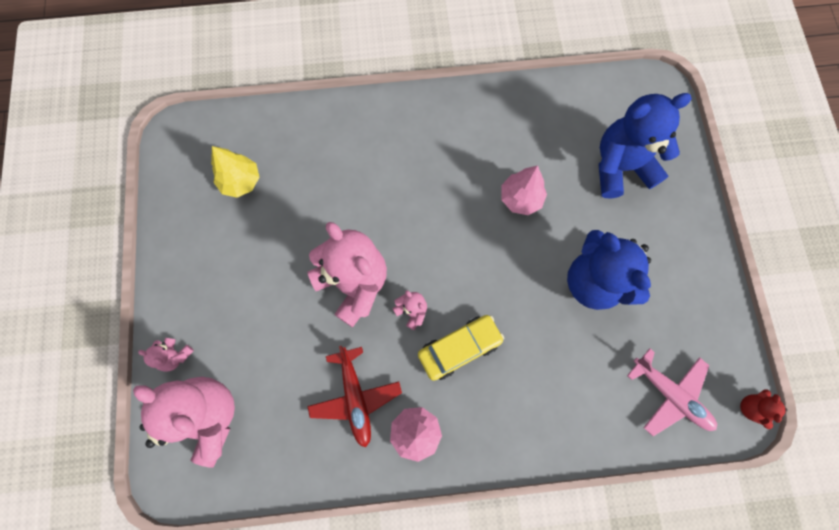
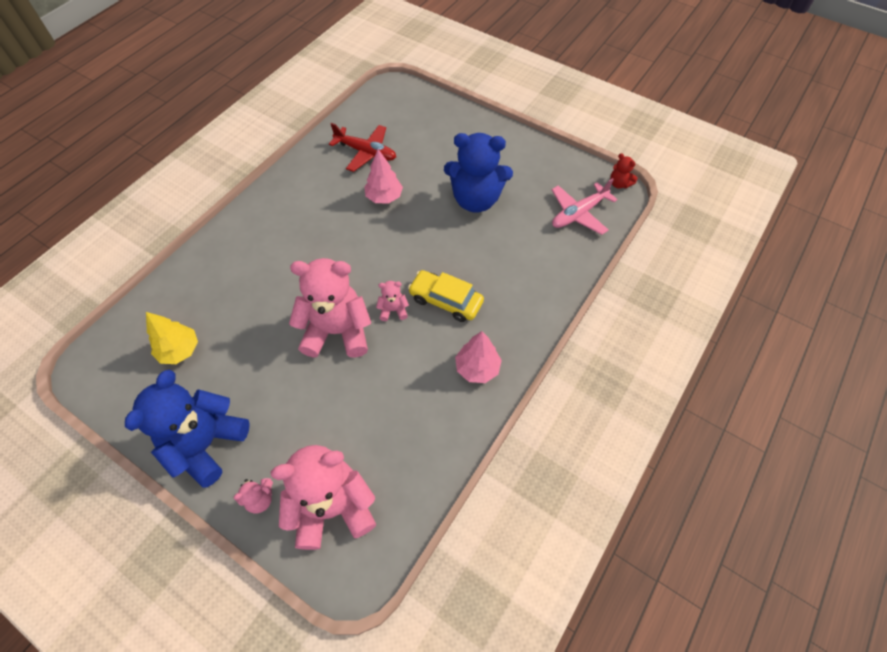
camera: 50 degrees left, 15 degrees down
red plane [307,346,402,448] -> red plane moved to [329,123,396,172]
yellow car [418,315,504,381] -> yellow car turned 75 degrees counterclockwise [408,270,484,322]
blue teddy bear [599,93,692,198] -> blue teddy bear moved to [125,369,250,487]
pink plane [627,348,717,436] -> pink plane turned 150 degrees clockwise [552,178,618,235]

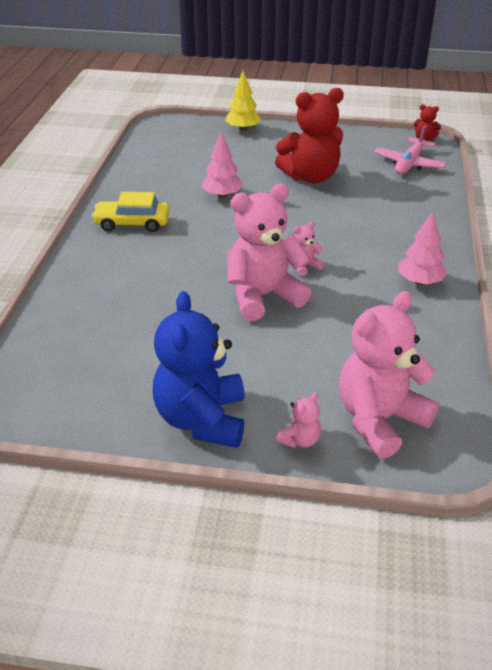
camera: 25 degrees left, 20 degrees down
yellow tree [146,312,198,364] -> yellow tree moved to [225,71,261,131]
red plane [329,123,396,172] -> none
yellow car [408,270,484,322] -> yellow car moved to [92,192,170,232]
blue teddy bear [444,133,513,213] -> red teddy bear [275,88,344,183]

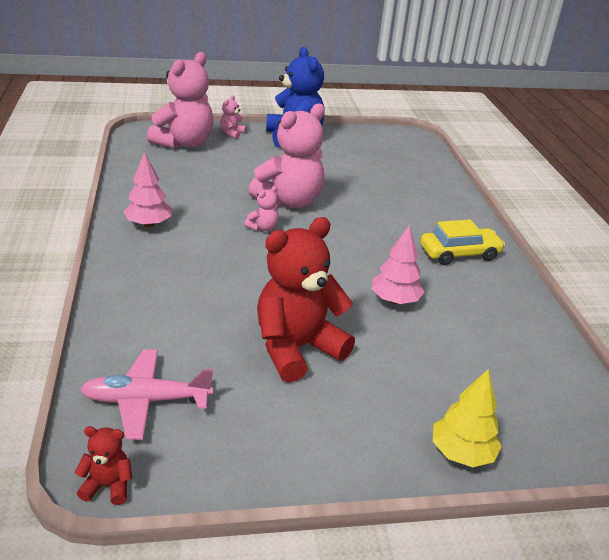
camera: 160 degrees right, 5 degrees down
pink plane [374,126,447,174] -> pink plane turned 105 degrees counterclockwise [80,349,213,440]

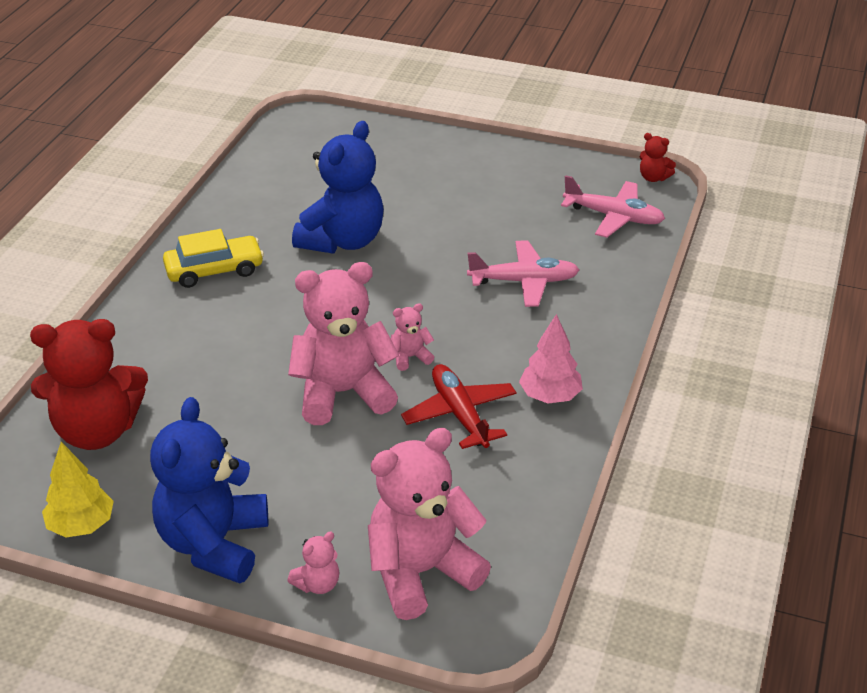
camera: 150 degrees left, 5 degrees up
red teddy bear [257,217,355,383] -> red teddy bear moved to [30,319,148,450]
pink tree [371,224,424,304] -> blue teddy bear [292,121,384,253]
yellow car [420,219,505,265] -> yellow car turned 150 degrees clockwise [163,229,264,288]
yellow tree [433,369,502,467] -> yellow tree moved to [42,442,114,537]
none -> red plane [401,364,517,449]
none -> pink plane [467,240,579,307]

